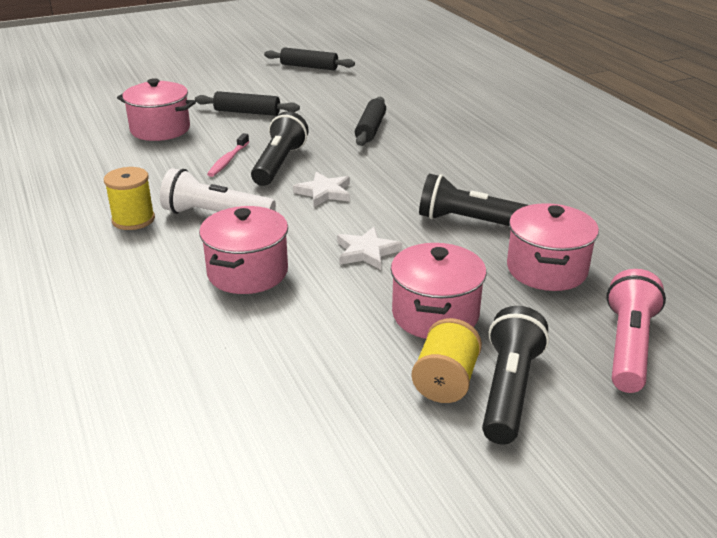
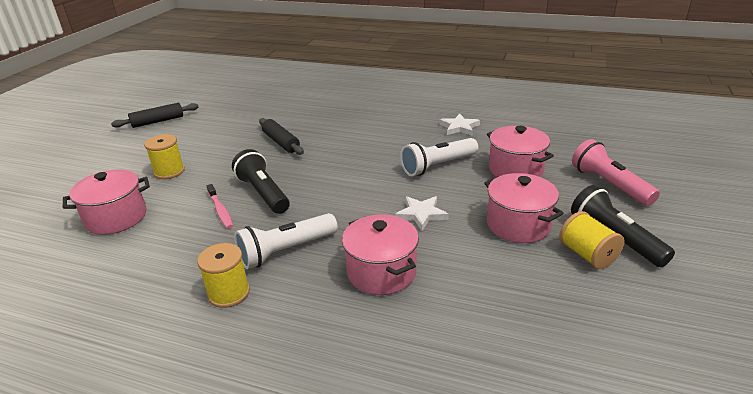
camera: 45 degrees left, 0 degrees up
black rolling pin [195,91,300,116] -> yellow spool [144,134,185,179]
white star [293,172,350,207] -> white star moved to [440,114,480,136]
black flashlight [419,174,528,226] -> white flashlight [400,138,478,176]

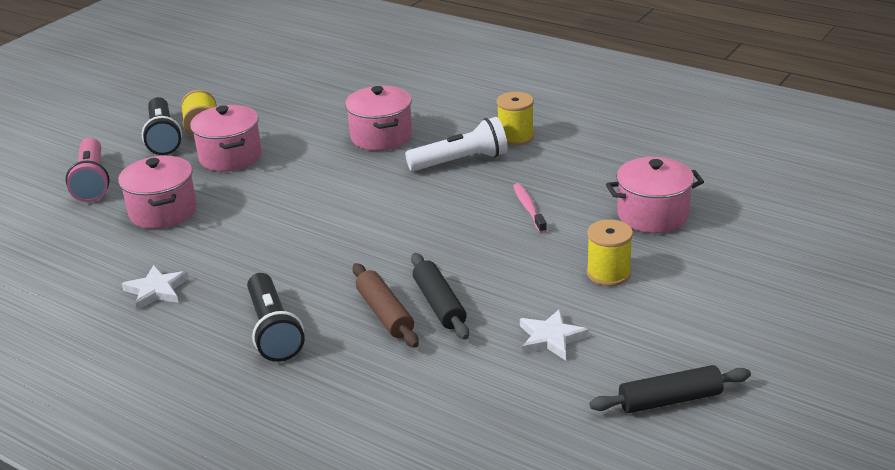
camera: 165 degrees left, 0 degrees up
black flashlight [232,149,290,214] -> black flashlight moved to [247,273,305,362]
white star [395,196,449,231] -> white star moved to [520,309,589,360]
white flashlight [400,138,478,176] -> none
none -> brown rolling pin [353,263,419,348]

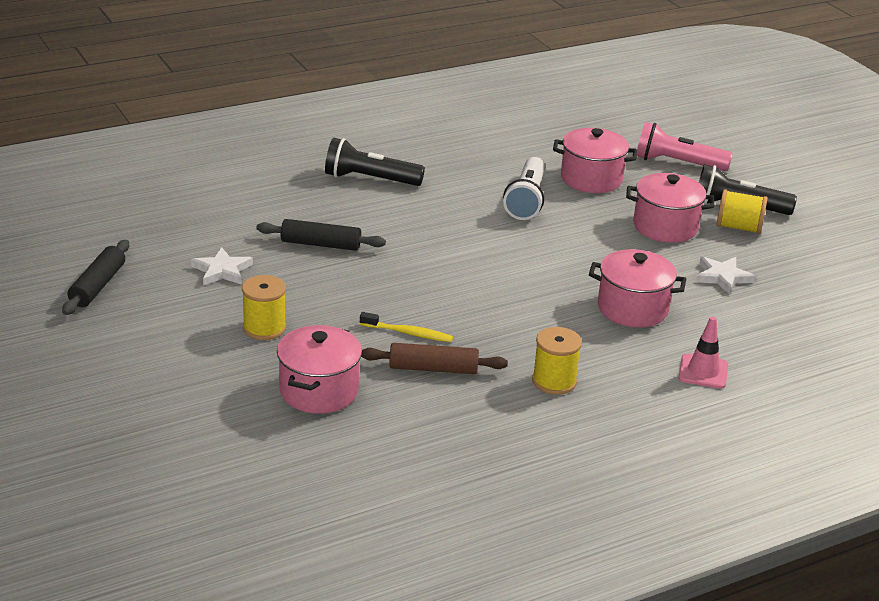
camera: 115 degrees right, 0 degrees up
white star [122,265,189,310] -> white star moved to [696,257,755,294]
brown rolling pin [353,263,419,348] -> brown rolling pin moved to [361,343,508,374]
white flashlight [405,117,508,171] -> white flashlight moved to [503,157,545,220]
pink toothbrush [513,183,547,233] -> yellow toothbrush [360,312,453,342]
none -> pink traffic cone [678,317,728,389]

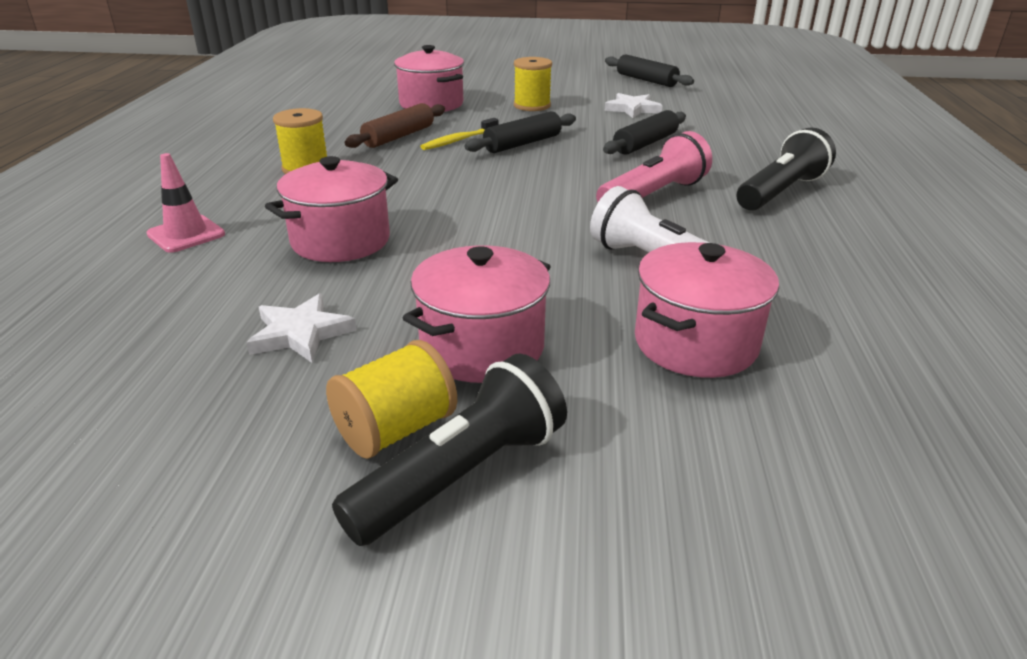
camera: 125 degrees right, 0 degrees up
pink flashlight [637,122,733,171] -> pink flashlight moved to [596,131,712,202]
none -> black rolling pin [464,111,576,153]

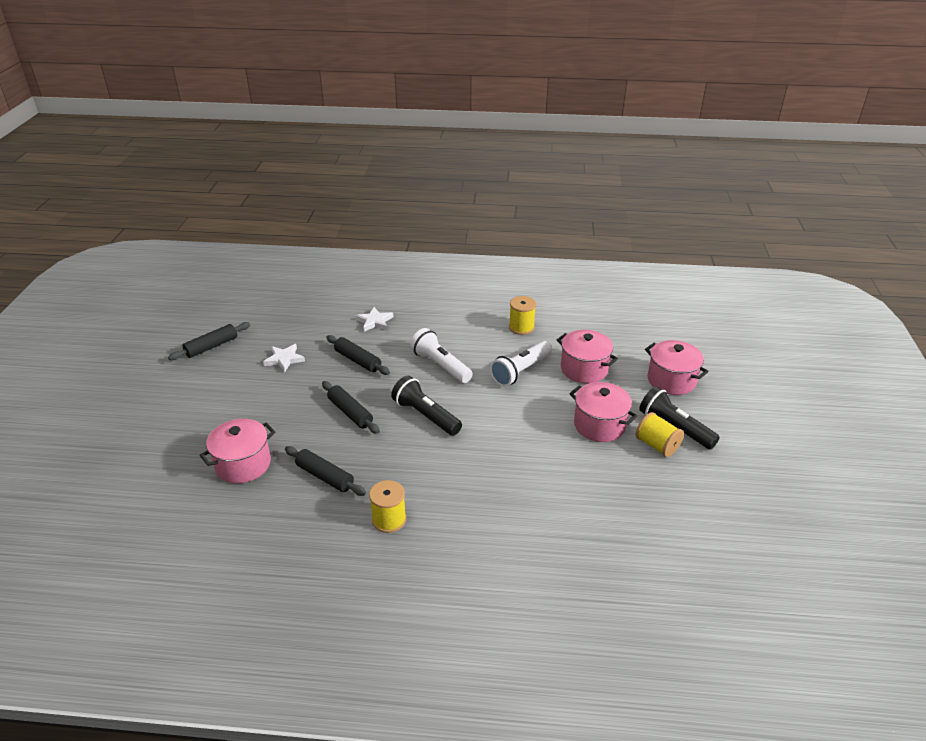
camera: 90 degrees left, 5 degrees up
pink traffic cone [146,153,225,253] -> none
white star [246,293,357,363] -> white star moved to [355,307,394,332]
pink pot [265,156,398,262] -> pink pot moved to [645,340,709,395]
brown rolling pin [344,103,445,148] -> black rolling pin [285,446,366,496]
yellow toothbrush [420,118,499,150] -> none
yellow spool [514,57,552,111] -> yellow spool moved to [509,296,536,335]
pink flashlight [596,131,712,202] -> white flashlight [410,328,473,383]
black flashlight [737,127,836,211] -> black flashlight moved to [391,376,462,435]

